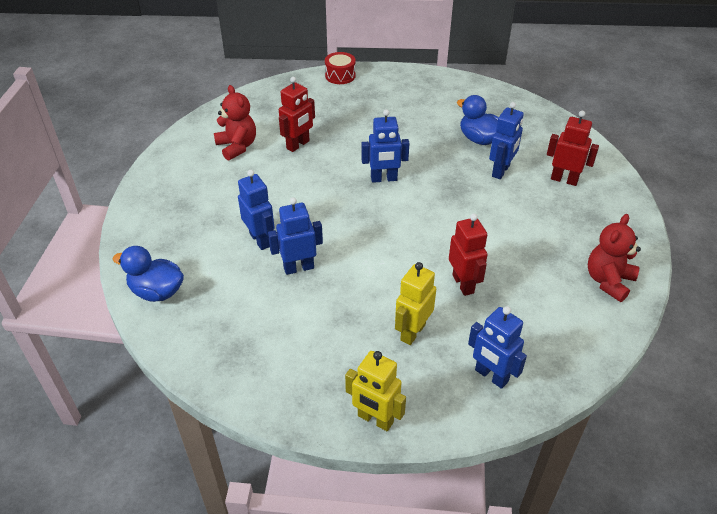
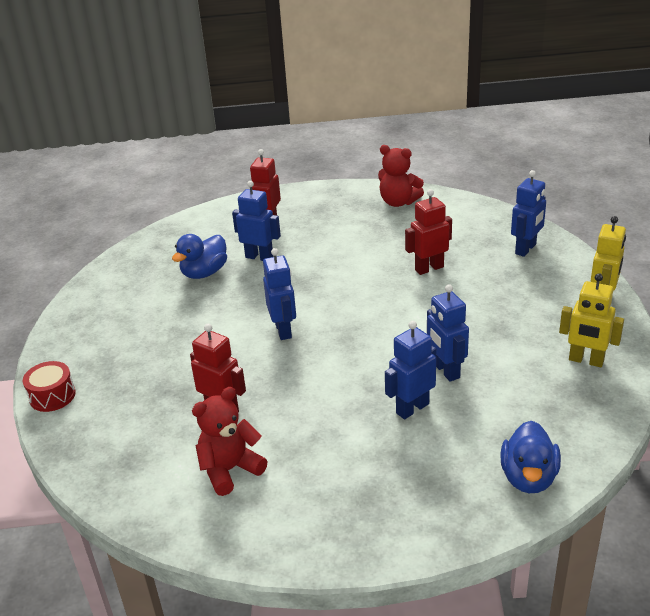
camera: 95 degrees left, 10 degrees down
yellow robot [395,262,436,345] -> yellow robot moved to [559,273,624,367]

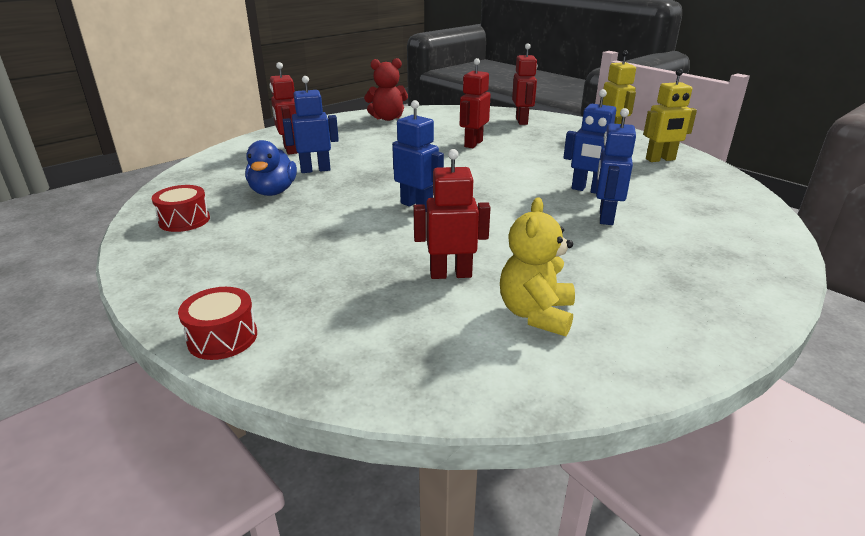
camera: 40 degrees left, 5 degrees down
red teddy bear [192,387,268,496] -> yellow teddy bear [500,197,575,336]
blue duck [500,421,561,493] -> none
blue robot [511,170,546,257] -> red robot [512,43,537,125]
none -> red drum [152,185,210,232]

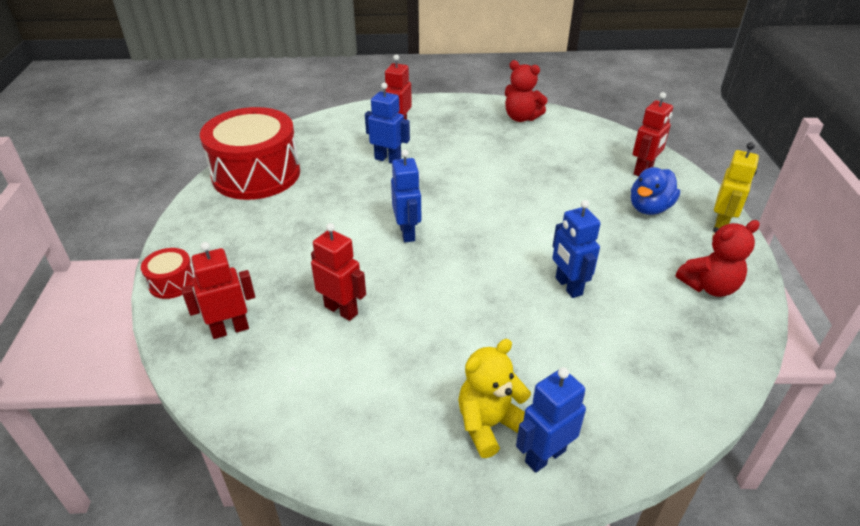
camera: 40 degrees right, 10 degrees up
red drum [152,185,210,232] -> red drum [200,107,300,200], size x2.34
blue duck [245,140,297,196] -> blue duck moved to [631,167,680,215]
red robot [460,58,491,148] -> red robot moved to [181,242,255,339]
yellow teddy bear [500,197,575,336] -> yellow teddy bear moved to [458,339,531,458]
blue robot [596,108,636,225] -> blue robot moved to [516,367,586,473]
yellow robot [643,69,697,162] -> red teddy bear [676,220,760,297]

